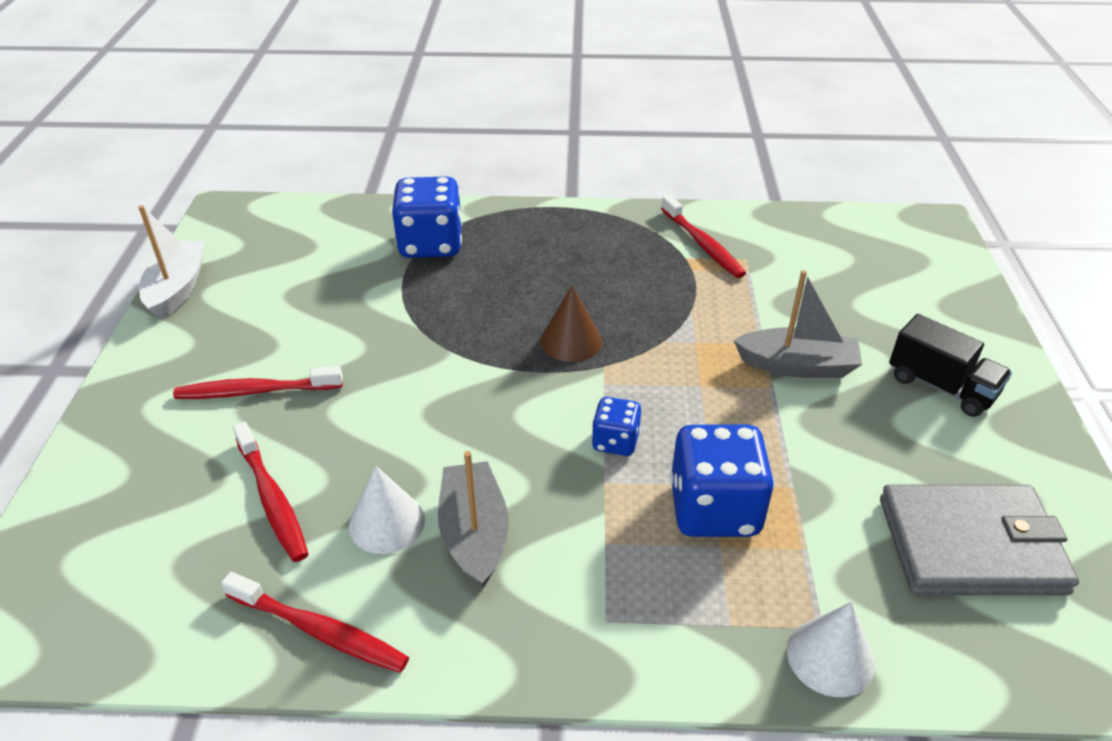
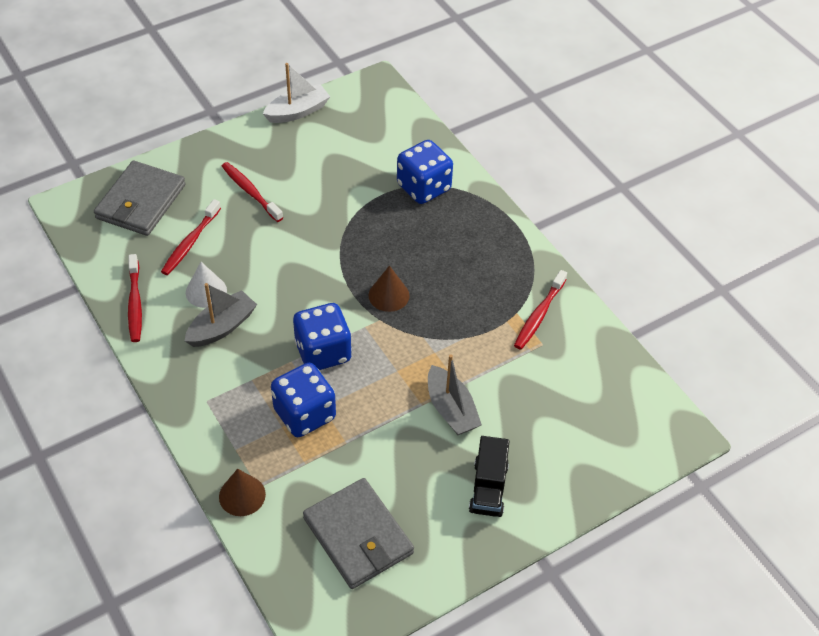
camera: 55 degrees right, 10 degrees up
blue dice [592,397,641,456] -> blue dice [293,303,352,370], size x1.85
white cone [787,602,875,697] -> brown cone [219,469,266,516]
none -> grey wallet [94,160,185,236]

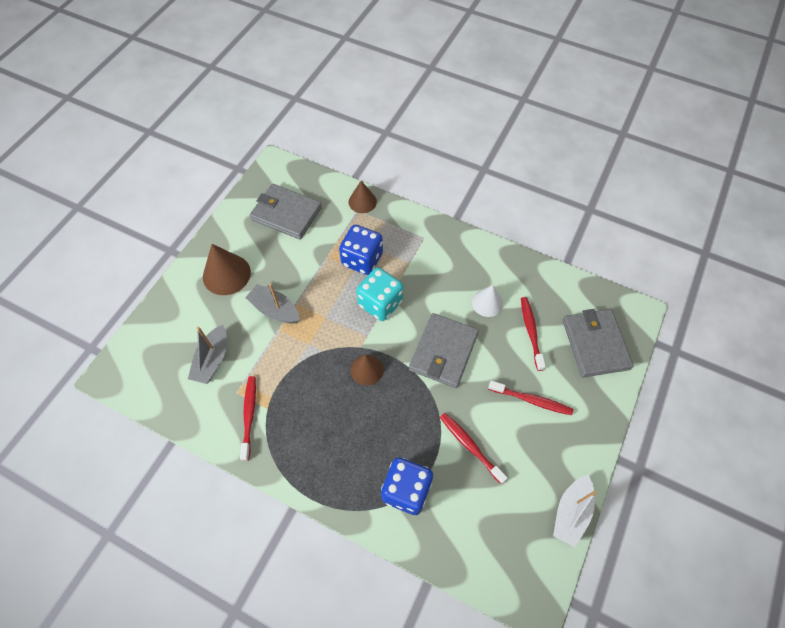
camera: 150 degrees right, 10 degrees up
red toothbrush [128,254,142,342] -> red toothbrush moved to [440,413,508,484]
grey boat [185,283,257,347] -> grey boat moved to [188,325,227,384]
blue dice [293,303,352,370] -> turquoise dice [356,268,403,321]
black truck [469,436,509,517] -> brown cone [203,244,251,295]
none -> grey wallet [409,313,479,388]

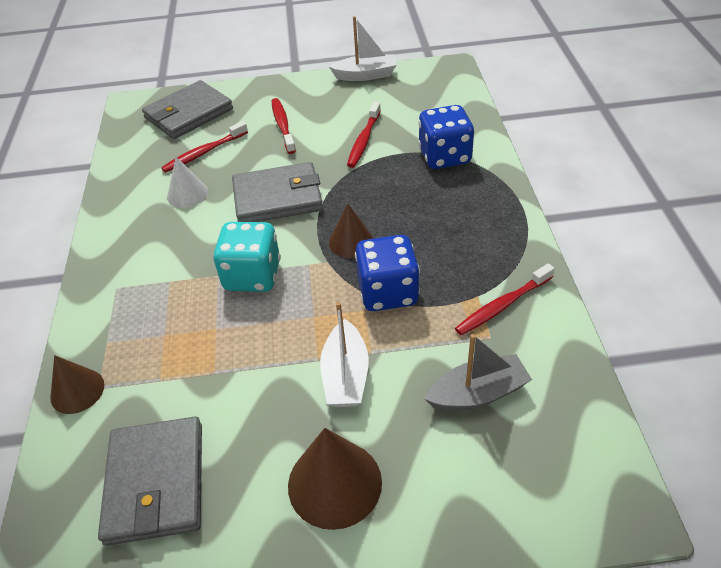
camera: 120 degrees left, 15 degrees down
grey boat [245,283,300,324] -> white boat [320,302,369,407]
blue dice [339,225,383,275] -> blue dice moved to [355,235,420,311]

